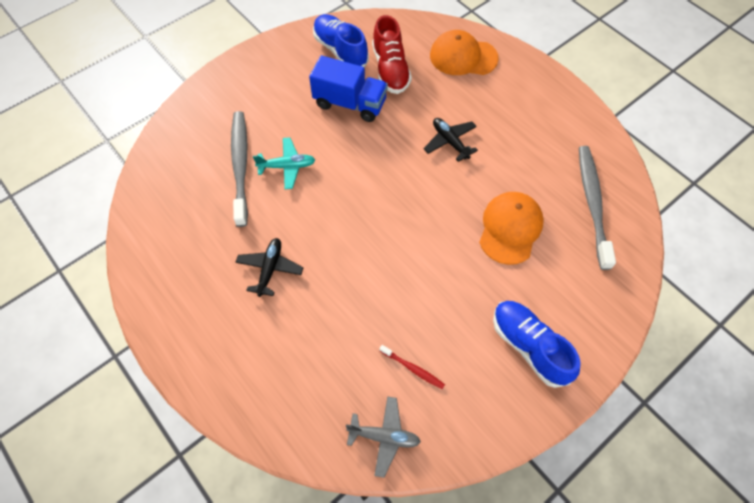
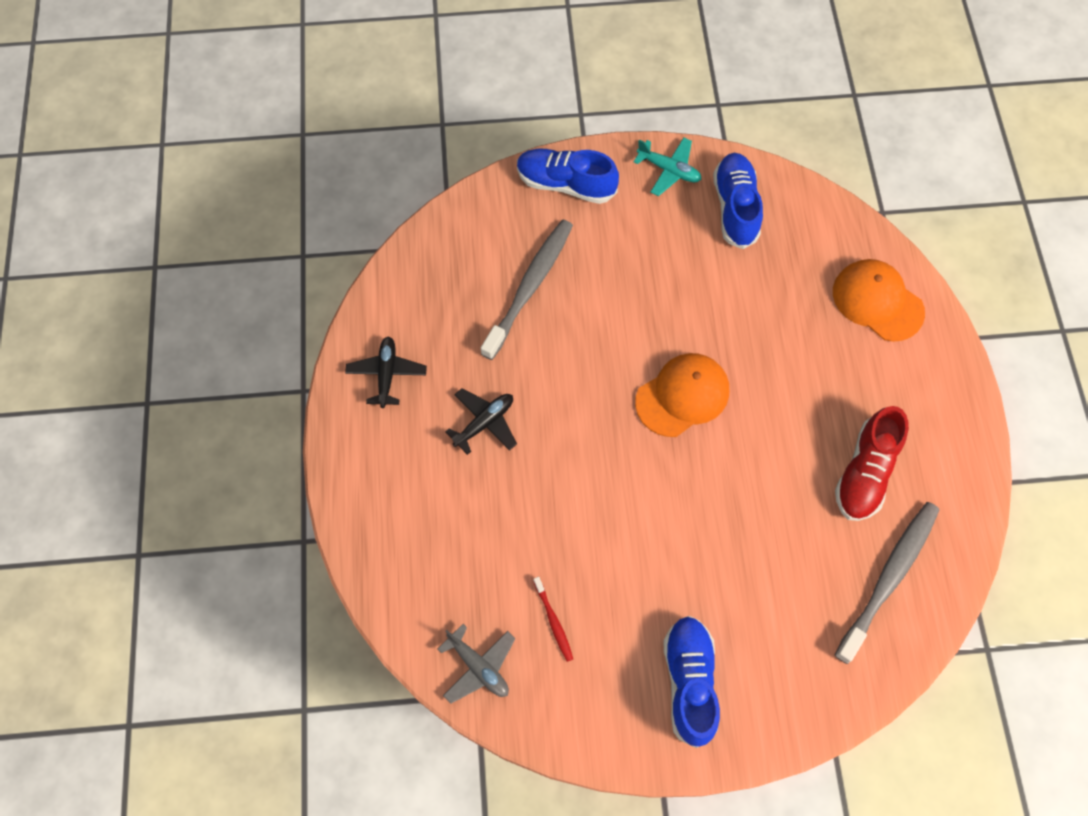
camera: 35 degrees right, 5 degrees up
turquoise plane [253,137,315,189] -> turquoise plane moved to [634,138,702,196]
blue truck [309,56,388,122] -> none
red shoe [372,15,412,94] -> red shoe moved to [835,406,909,521]
black plane [424,118,478,162] -> black plane moved to [345,336,427,408]
orange cap [479,192,544,265] -> orange cap moved to [635,353,729,437]
none -> blue shoe [517,149,619,204]

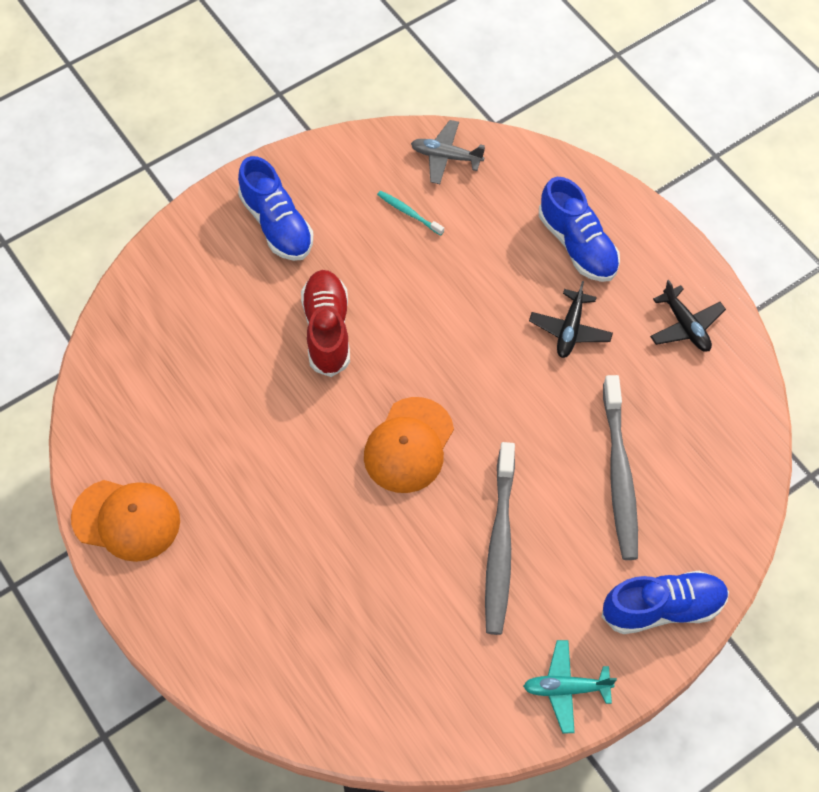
camera: 150 degrees right, 5 degrees down
red toothbrush [533,577,573,662] -> turquoise toothbrush [377,190,444,235]
blue shoe [713,153,763,249] -> blue shoe moved to [539,177,620,282]
orange cap [833,259,925,342] -> orange cap moved to [71,480,180,562]
red shoe [835,406,909,521] -> red shoe moved to [301,270,350,377]
grey toothbrush [835,502,939,664] -> grey toothbrush moved to [485,442,515,635]

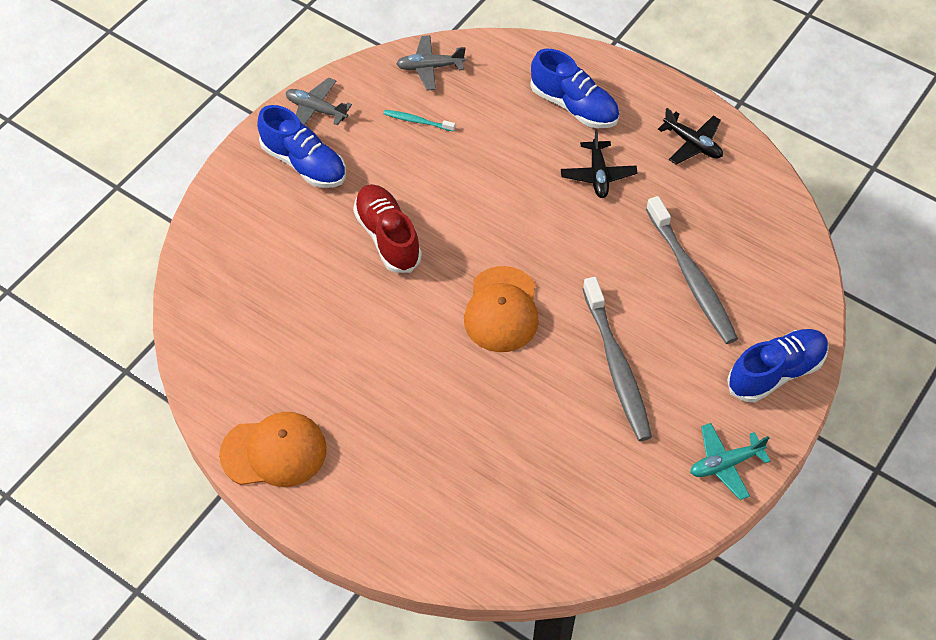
camera: 20 degrees left, 5 degrees down
none -> grey plane [286,77,352,125]

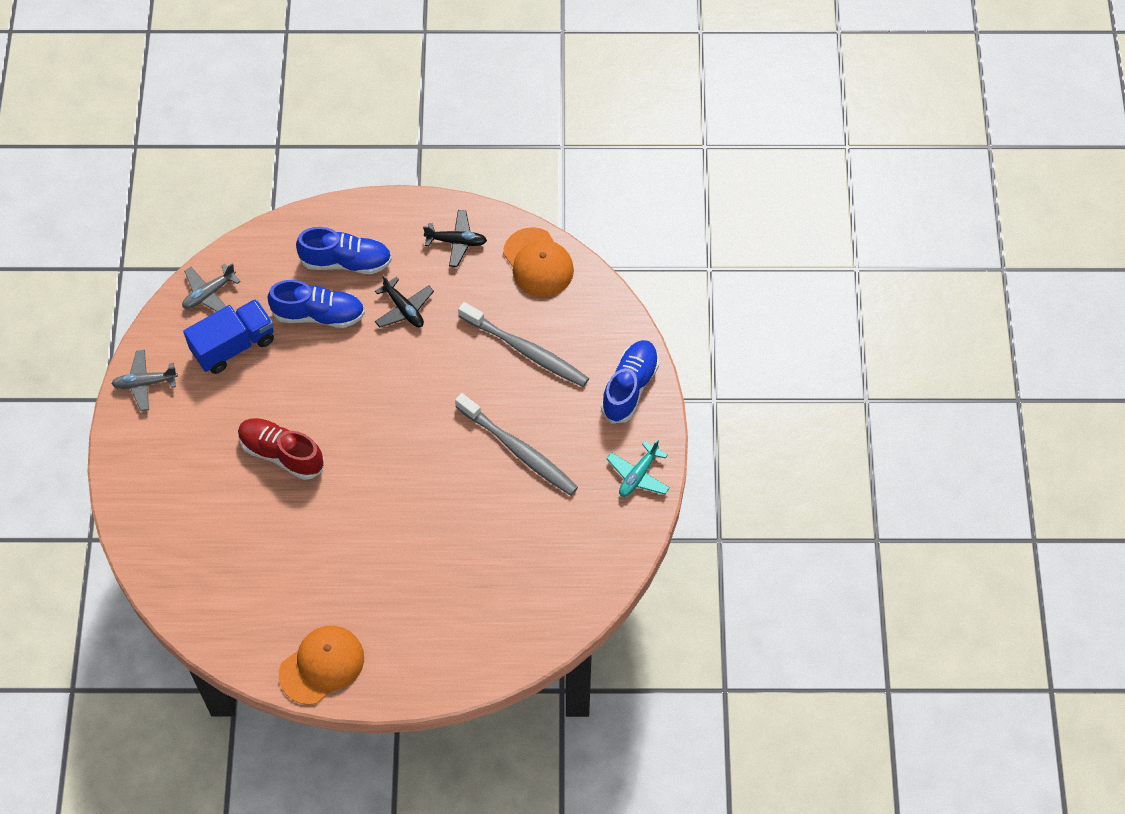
camera: 35 degrees left, 5 degrees up
blue shoe [257,105,346,188] -> blue shoe moved to [268,280,365,328]
turquoise toothbrush [384,110,455,132] -> blue truck [183,299,274,374]
orange cap [464,266,539,352] -> orange cap moved to [503,227,574,297]

